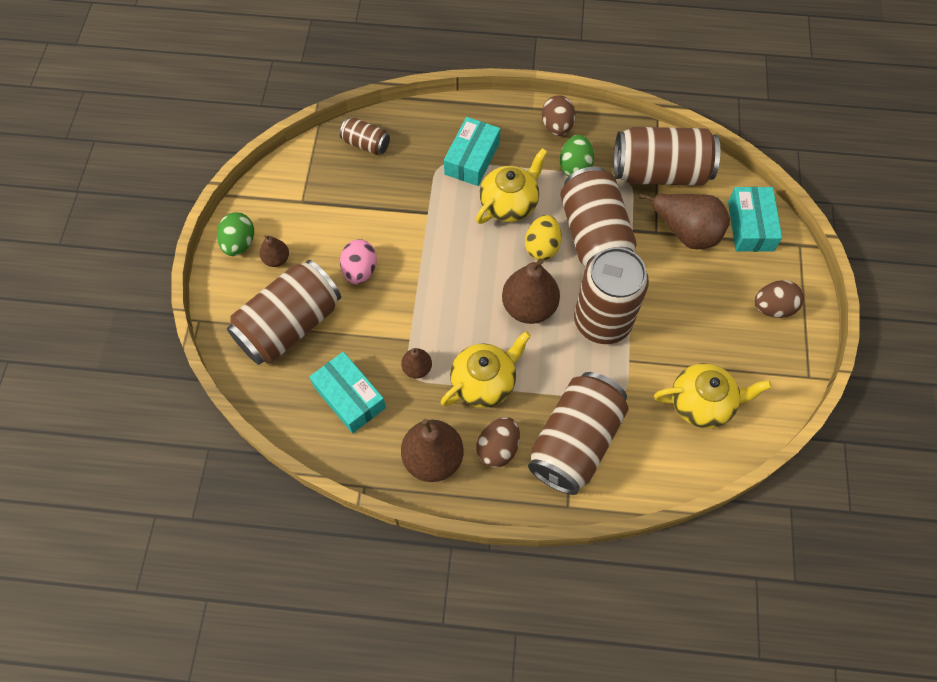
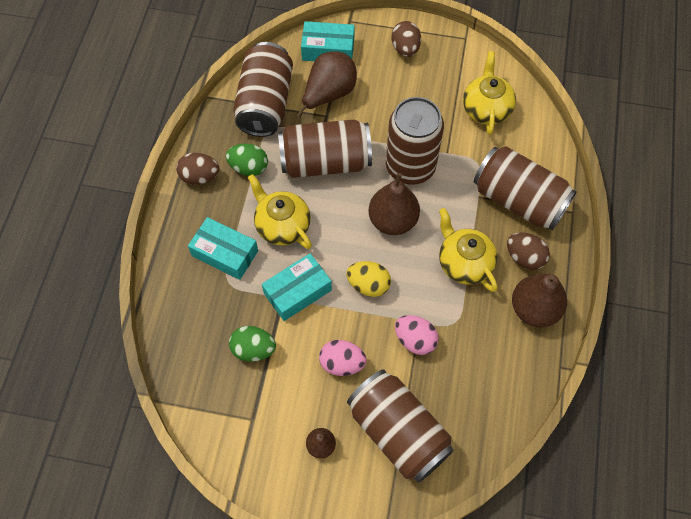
camera: 85 degrees left, 0 degrees up
green egg [217,212,254,256] -> green egg moved to [229,326,276,362]
turquoise box [309,352,386,433] -> turquoise box moved to [262,253,332,321]
brown can [340,118,390,155] -> none
brown pear [401,348,432,379] -> none
yellow egg [525,215,561,261] -> yellow egg moved to [346,261,391,297]
none -> pink egg [395,315,439,355]

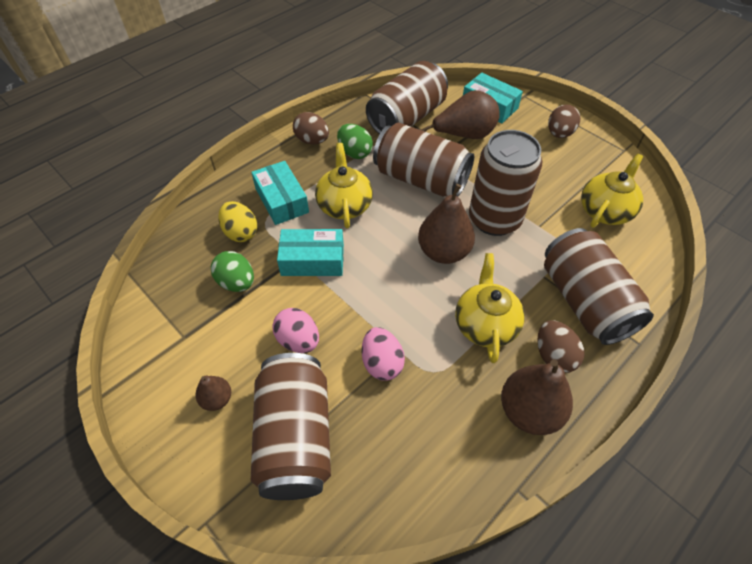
camera: 35 degrees right, 10 degrees down
yellow egg [346,261,391,297] -> yellow egg moved to [218,201,257,242]

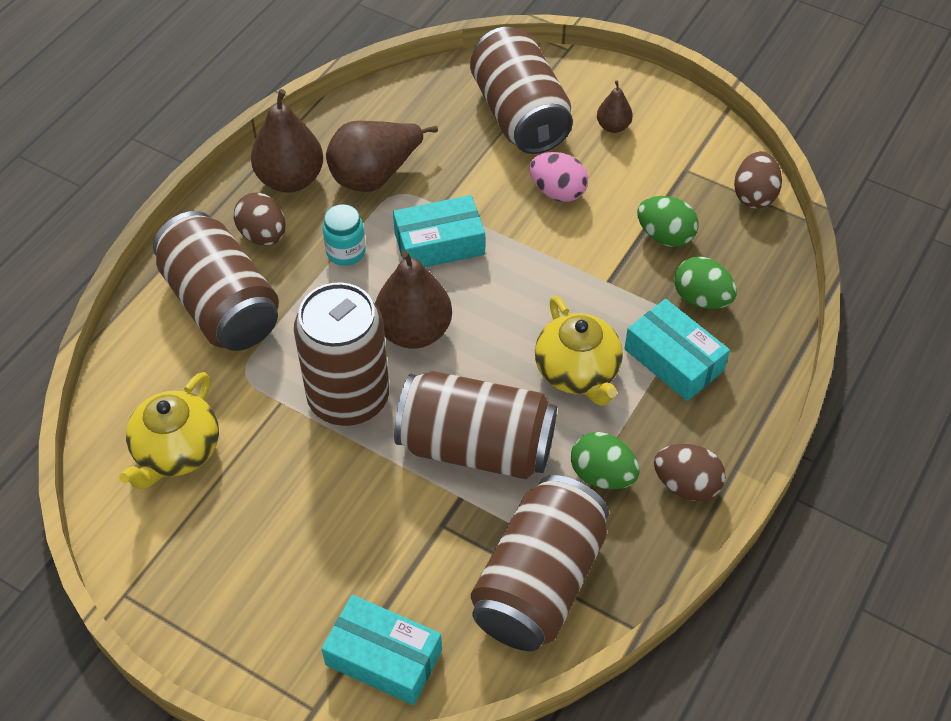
camera: 165 degrees right, 0 degrees up
yellow egg [218,201,257,242] -> green egg [674,257,737,309]
turquoise box [277,229,344,276] -> turquoise box moved to [393,195,485,267]
pink egg [362,327,405,381] -> none
brown pear [421,90,500,139] -> brown pear moved to [326,121,438,192]
yellow teapot [455,253,525,363] -> turquoise jar [323,204,366,266]
brown egg [548,104,580,138] -> brown egg moved to [734,151,782,209]

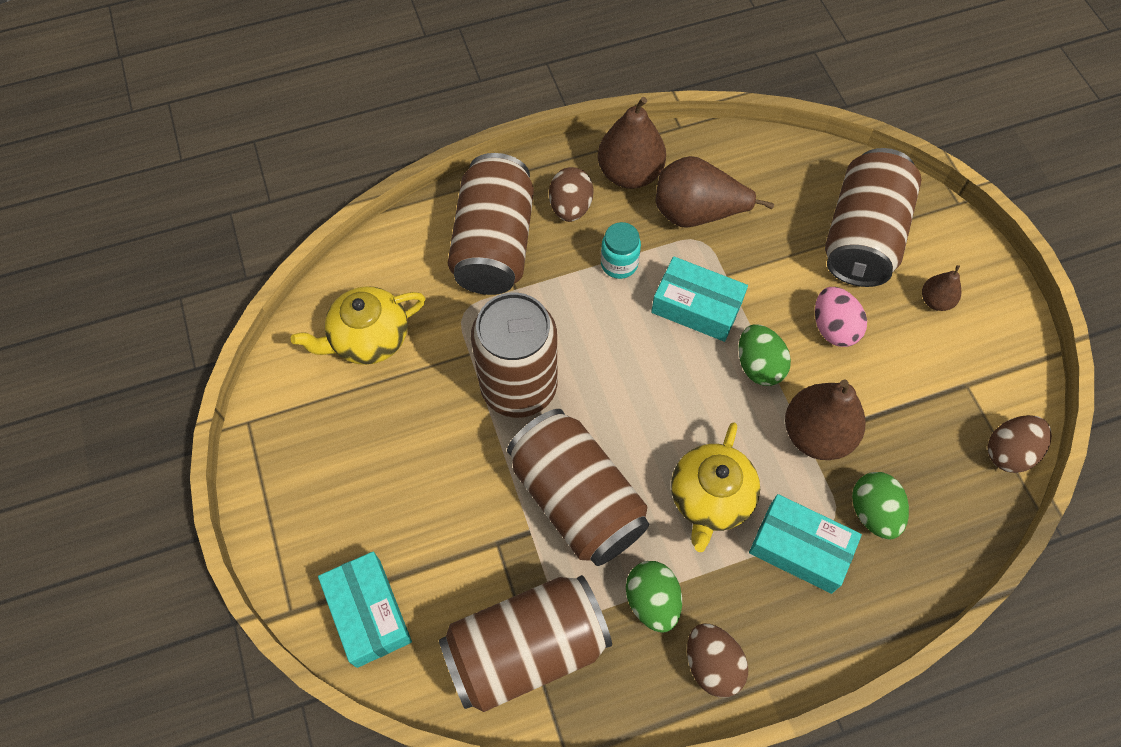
camera: 40 degrees right, 10 degrees up
brown pear [375,250,452,349] -> brown pear moved to [785,379,865,460]
turquoise box [624,299,730,401] -> turquoise box turned 60 degrees counterclockwise [749,494,862,594]
green egg [637,196,698,247] -> green egg moved to [738,324,791,386]

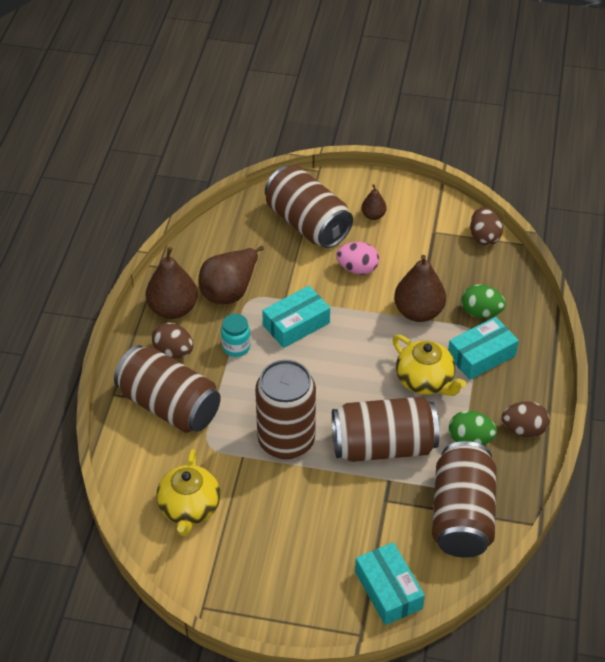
camera: 60 degrees left, 15 degrees down
turquoise box [318,551,412,668] -> turquoise box turned 60 degrees clockwise [355,542,425,625]
green egg [738,324,791,386] -> none

